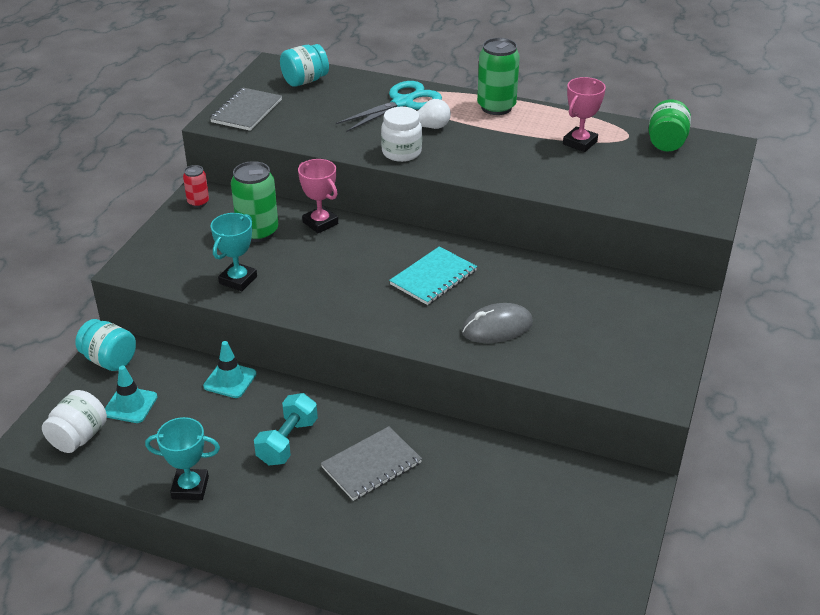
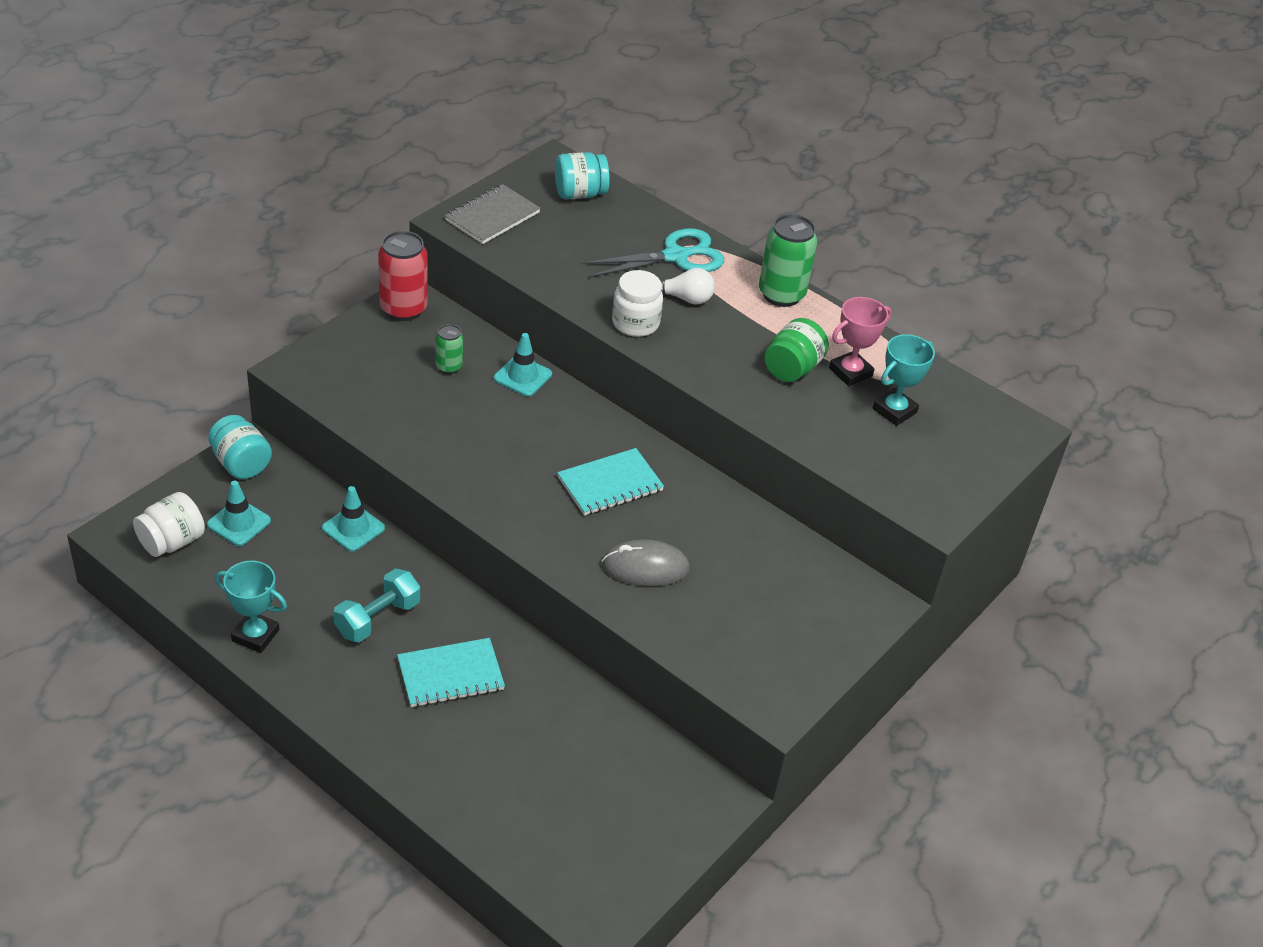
camera: 15 degrees right, 5 degrees up
red can [183,165,209,208] -> red can [378,231,428,321], size x1.82
turquoise trophy [211,213,257,291] -> turquoise trophy moved to [872,334,935,426]
green can [231,161,278,242] -> green can [436,324,463,374], size x0.55
pink trophy [298,159,338,233] -> turquoise traffic cone [494,333,552,396]
grey notebook [321,426,422,501] -> turquoise notebook [397,638,505,707]
green jar [649,99,691,151] -> green jar moved to [764,318,829,382]

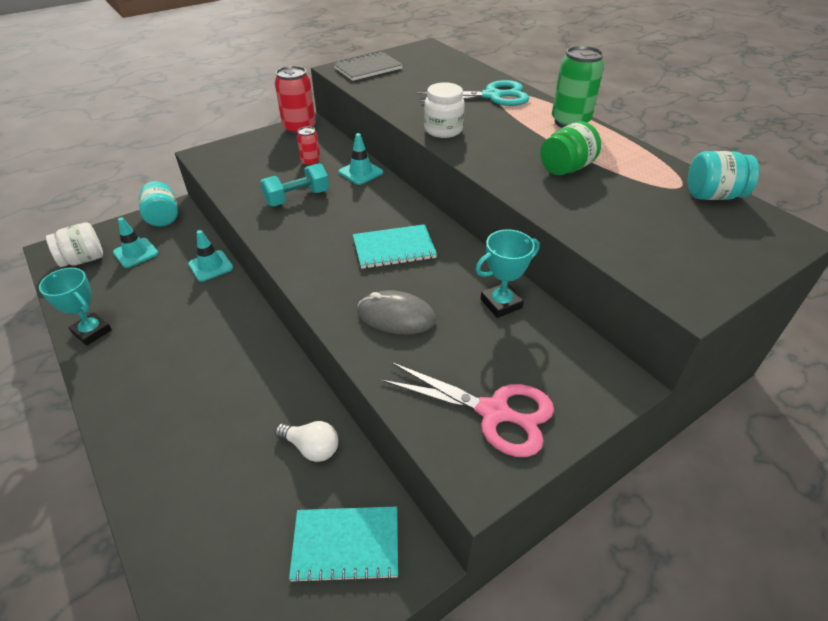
camera: 20 degrees right, 0 degrees up
turquoise dumbbell [334,569,420,643] -> turquoise dumbbell moved to [260,163,329,206]
turquoise notebook [397,638,505,707] -> turquoise notebook moved to [289,506,398,583]
green can [436,324,463,374] -> red can [297,126,320,166]
turquoise jar [555,152,610,199] -> turquoise jar moved to [688,151,759,200]
white light bulb [660,268,715,305] -> white light bulb moved to [275,421,338,462]
pink trophy [829,297,892,386] -> none
turquoise trophy [872,334,935,426] -> turquoise trophy moved to [475,229,540,318]
none -> pink scissors [381,362,554,457]

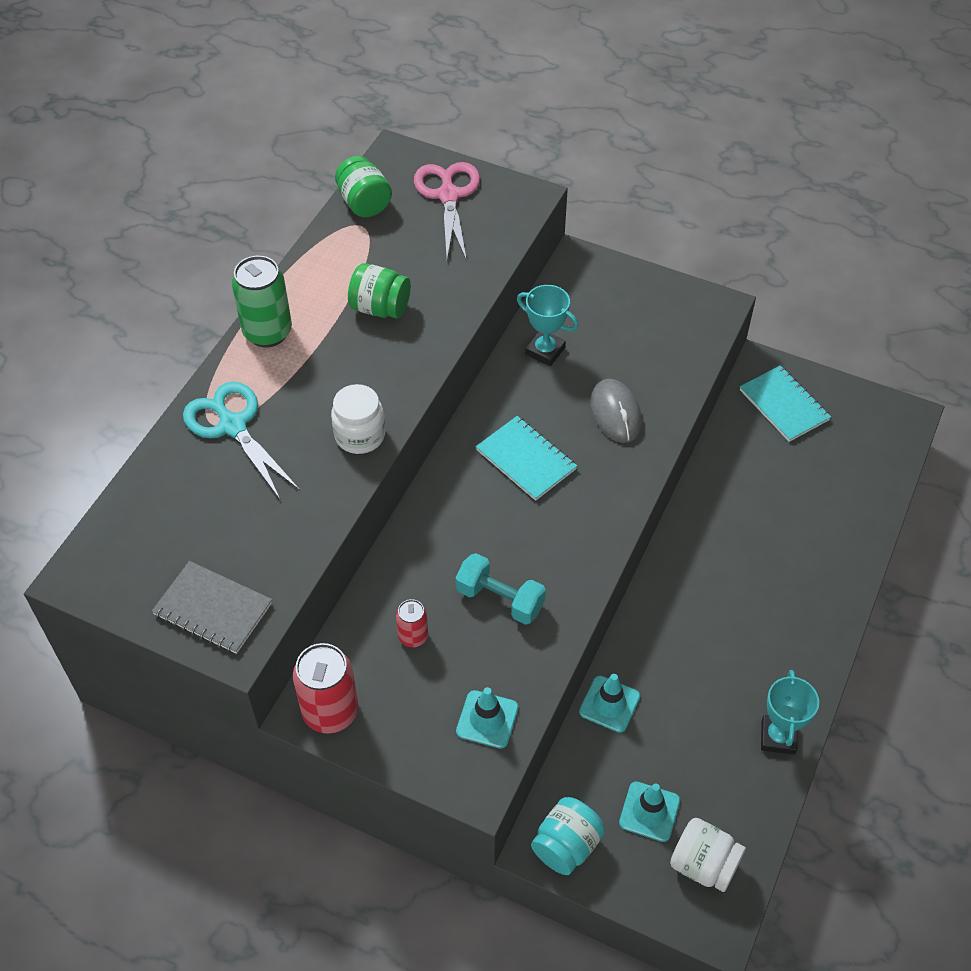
camera: 120 degrees left, 10 degrees up
white light bulb [275,421,338,462] -> none
turquoise traffic cone [339,133,383,185] -> turquoise traffic cone moved to [456,687,518,749]
pink scissors [381,362,554,457] -> pink scissors moved to [414,162,480,261]
turquoise jar [688,151,759,200] -> green jar [335,156,392,217]

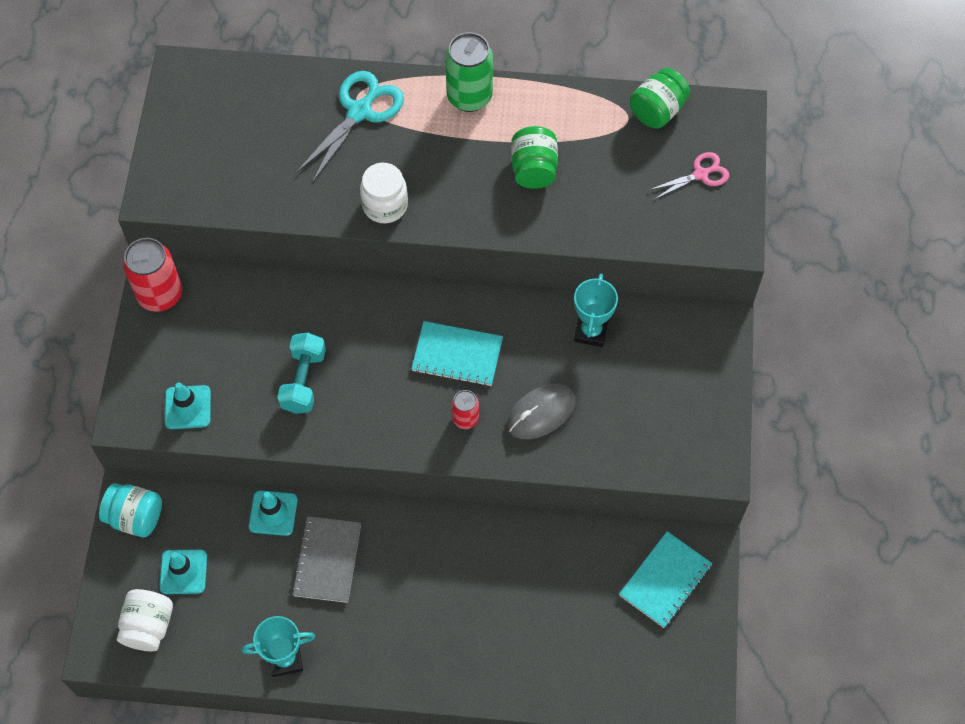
camera: 70 degrees right, 10 degrees up
grey notebook [152,561,272,654] -> grey notebook moved to [292,516,361,603]
red can [396,599,428,647] -> red can moved to [452,390,479,429]
pink scissors [414,162,480,261] -> pink scissors [649,152,729,199], size x0.59
turquoise notebook [476,416,577,501] -> turquoise notebook turned 75 degrees clockwise [411,321,503,386]

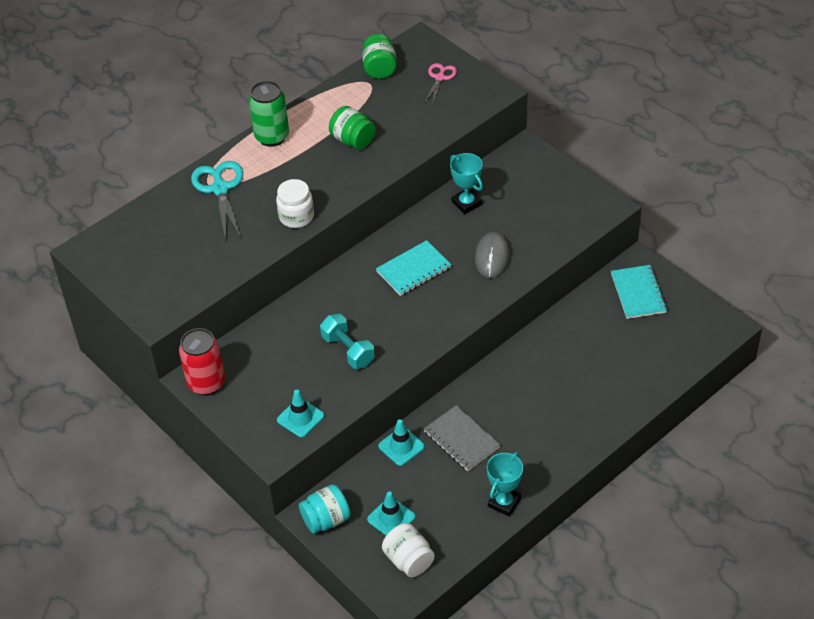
camera: 45 degrees left, 15 degrees down
red can [452,390,479,429] -> none

